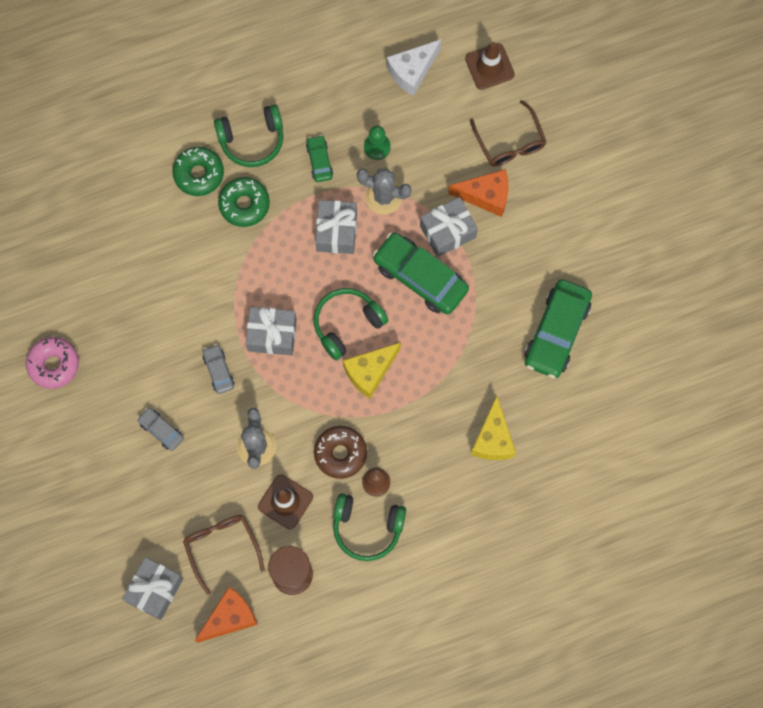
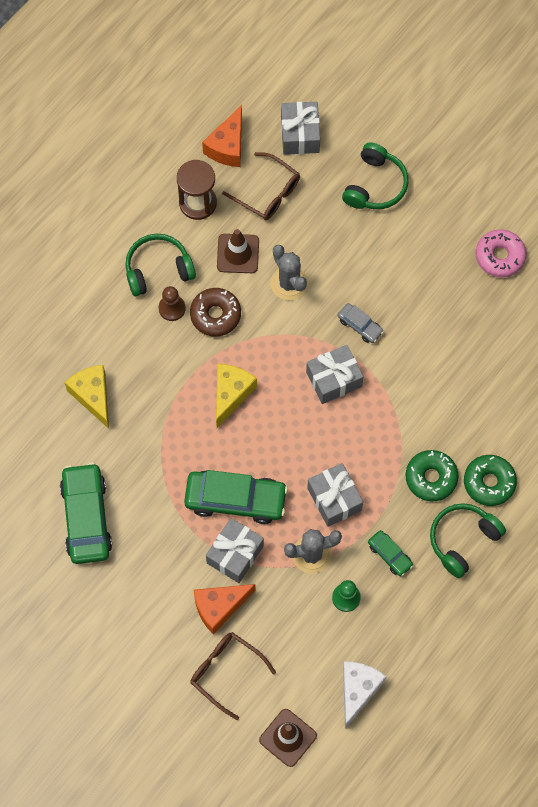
camera: 150 degrees right, 5 degrees down
grey car [137,407,184,451] -> none
green headphones [314,288,389,360] -> green headphones moved to [342,142,408,209]

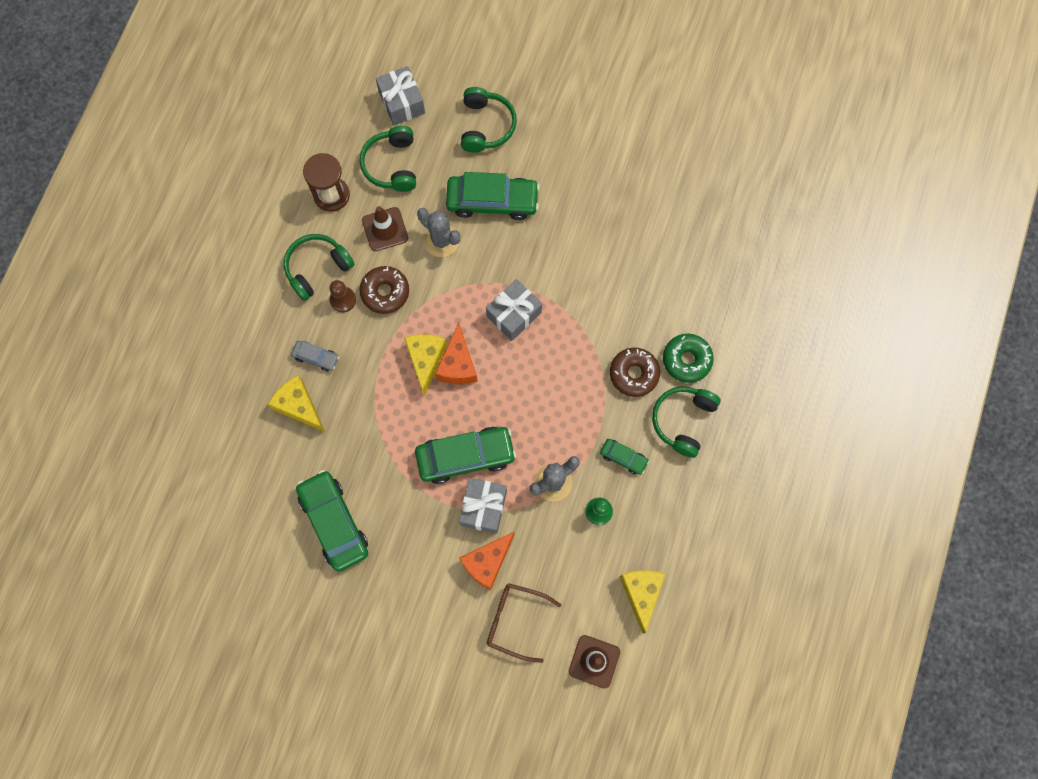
camera: 20 degrees left, 5 degrees up
orange cheese [202,105,242,167] -> orange cheese moved to [435,323,478,384]
brown glasses [222,152,300,220] -> green headphones [360,126,416,192]
grey gift [307,463,363,527] -> none
grey car [338,303,384,343] -> grey car moved to [291,341,339,372]
white cheese [343,661,386,729] -> yellow cheese [620,570,665,634]
green donut [405,450,458,501] -> brown donut [610,348,660,397]
pink donut [476,229,526,278] -> none
none -> green car [446,172,540,220]

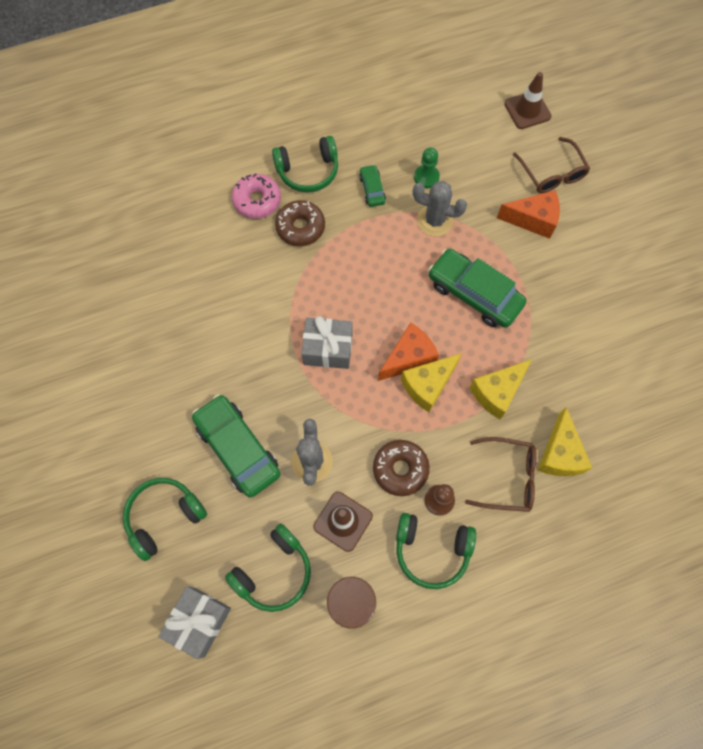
camera: 130 degrees left, 5 degrees down
grey car [291,341,339,372] -> brown glasses [465,437,537,512]
green car [296,470,368,572] -> none
grey gift [459,478,507,534] -> none
yellow cheese [620,570,665,634] -> yellow cheese moved to [469,359,532,419]
green donut [663,334,714,383] -> pink donut [232,173,281,219]

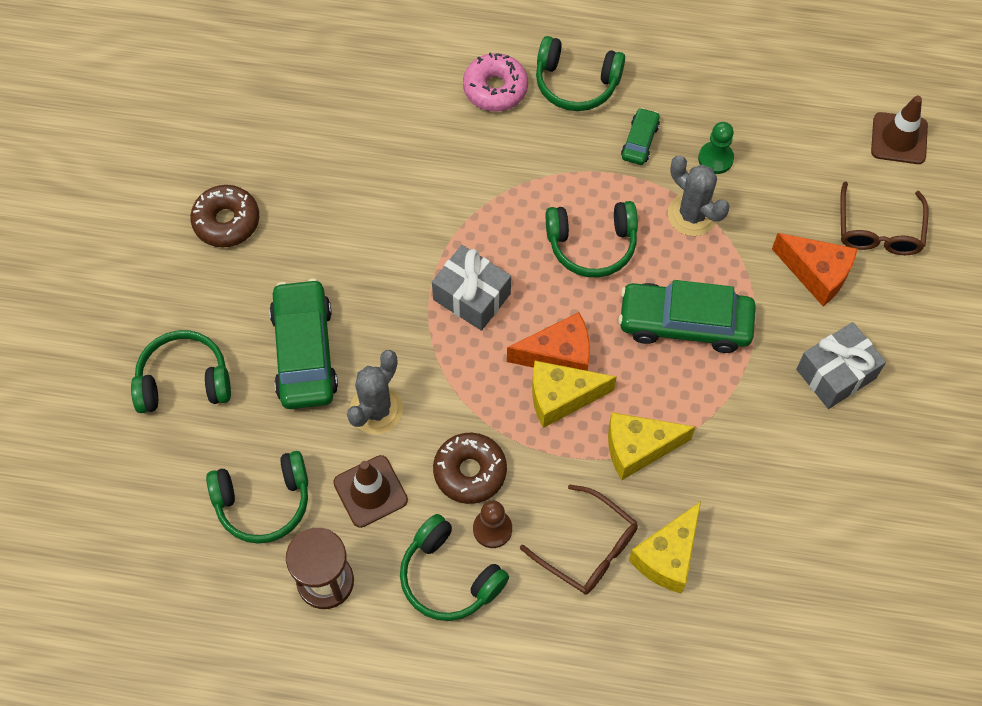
camera: 30 degrees right, 5 degrees down
grey gift [158,586,231,659] -> grey gift moved to [796,322,886,409]
brown donut [275,200,325,246] -> brown donut moved to [190,185,259,247]
green car [428,249,527,328] -> green car turned 60 degrees counterclockwise [618,280,756,353]
none -> green headphones [546,201,638,278]

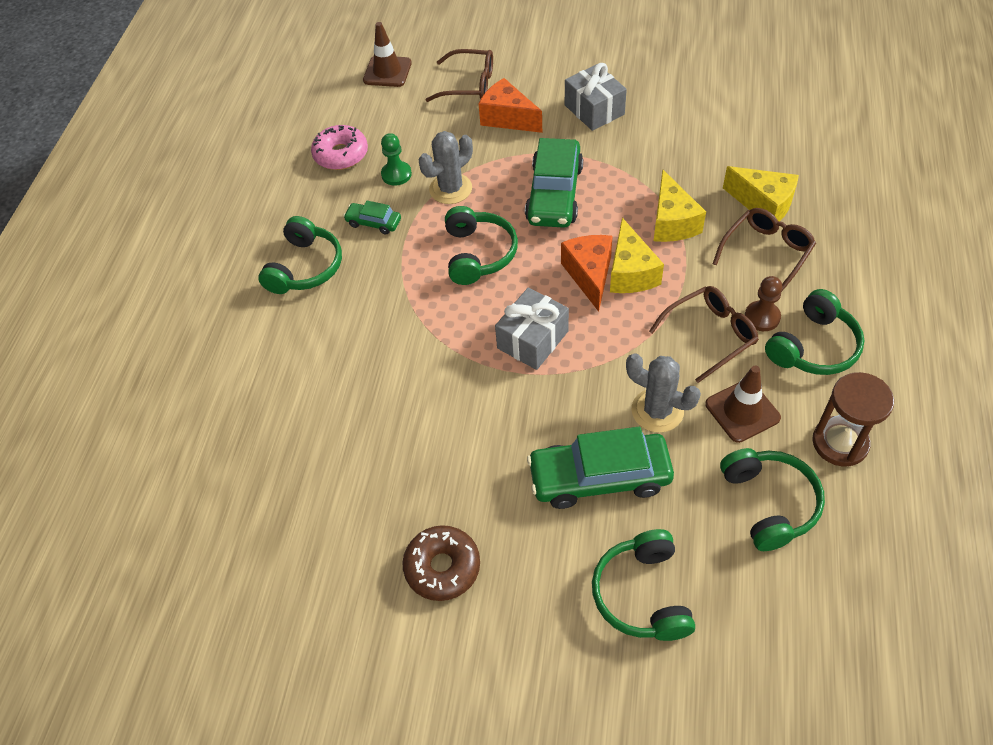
camera: 85 degrees left, 10 degrees down
brown donut [433,433,507,504] -> brown glasses [649,286,759,383]
pink donut [463,52,528,111] -> pink donut moved to [311,125,368,170]
orange cheese [772,233,857,306] -> orange cheese turned 90 degrees counterclockwise [479,78,542,133]

